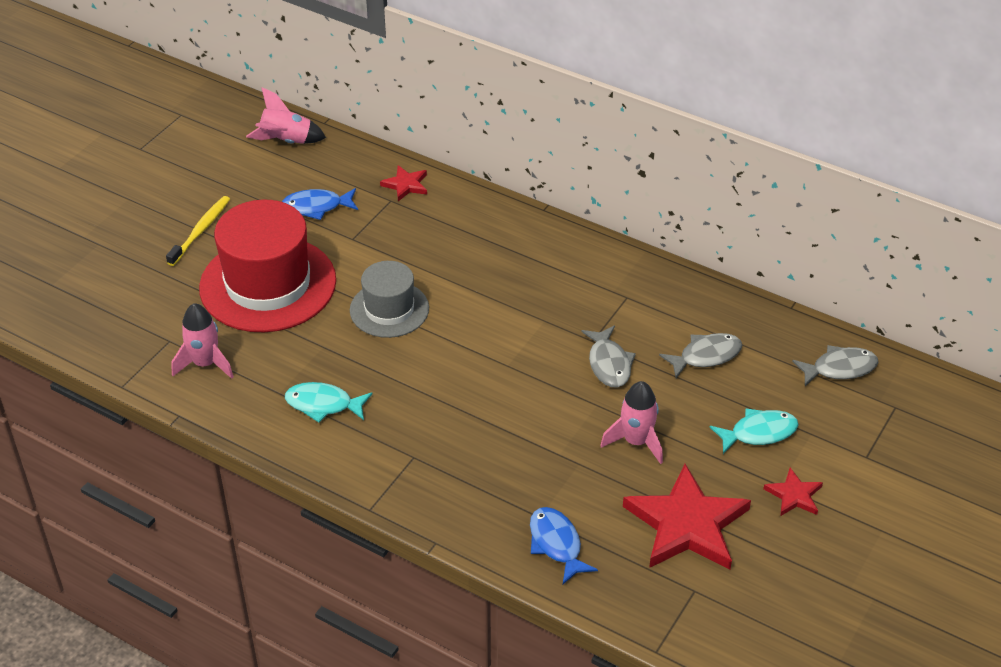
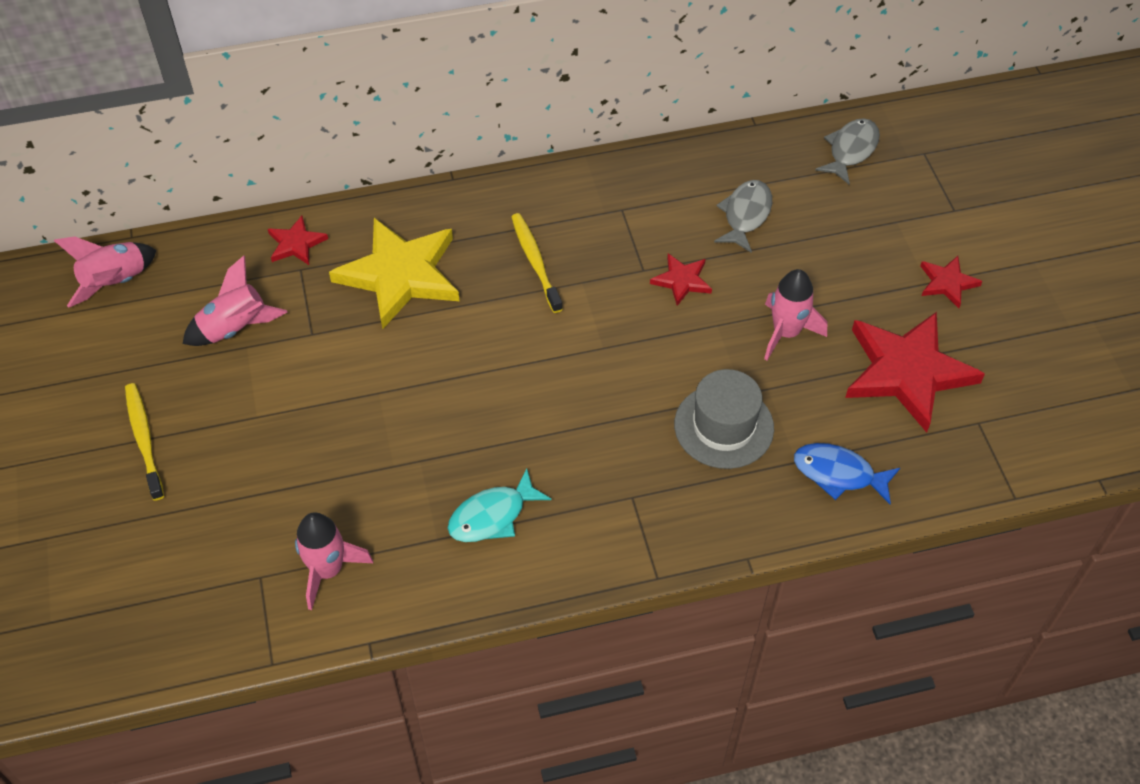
camera: 45 degrees left, 10 degrees up
red hat [199,200,336,332] -> none
blue fish [282,188,358,220] -> pink rocket [183,256,287,346]
grey hat [350,261,429,338] -> grey hat moved to [674,369,774,469]
grey fish [581,326,636,388] -> red star [650,254,712,306]
turquoise fish [710,408,798,454] -> none
none -> yellow star [329,218,459,329]
none -> yellow toothbrush [511,213,563,313]

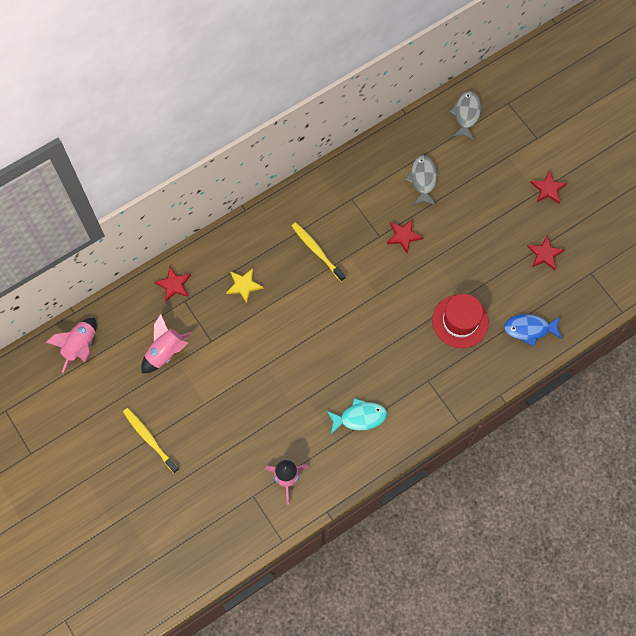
camera: 20 degrees left, 15 degrees up
yellow star [329,218,459,329] -> yellow star [226,268,264,303], size x0.47
turquoise fish [448,468,551,542] -> turquoise fish turned 135 degrees counterclockwise [326,398,387,434]
grey hat [674,369,774,469] -> red hat [432,294,489,348]
pink rocket [764,269,827,360] -> none
red star [845,312,985,433] -> red star [527,235,564,270], size x0.47

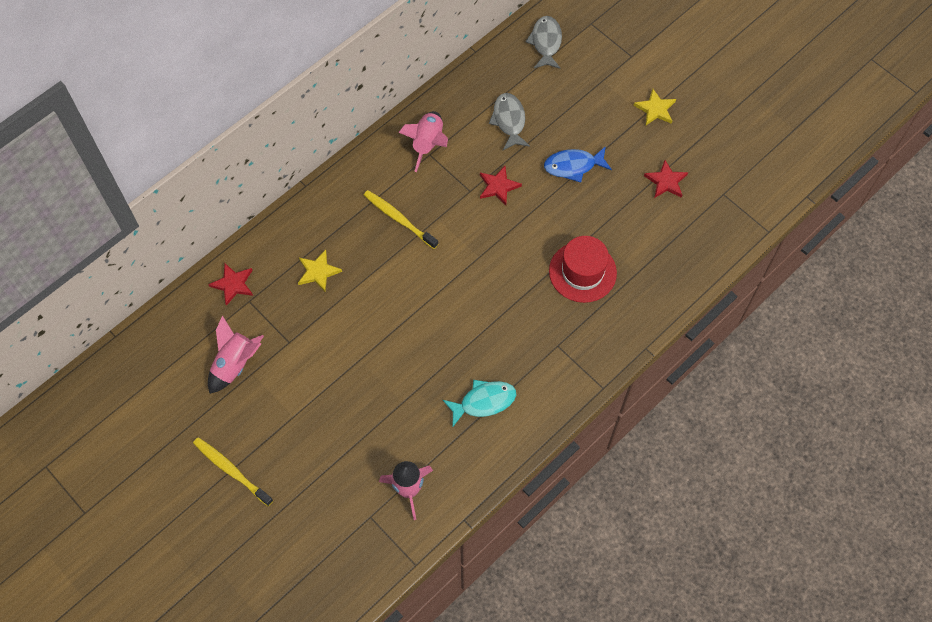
camera: 10 degrees left, 5 degrees down
pink rocket [46,318,97,373] -> pink rocket moved to [398,111,448,172]
blue fish [504,314,562,346] -> blue fish moved to [544,146,612,182]
red star [530,171,567,204] -> yellow star [633,89,676,125]

